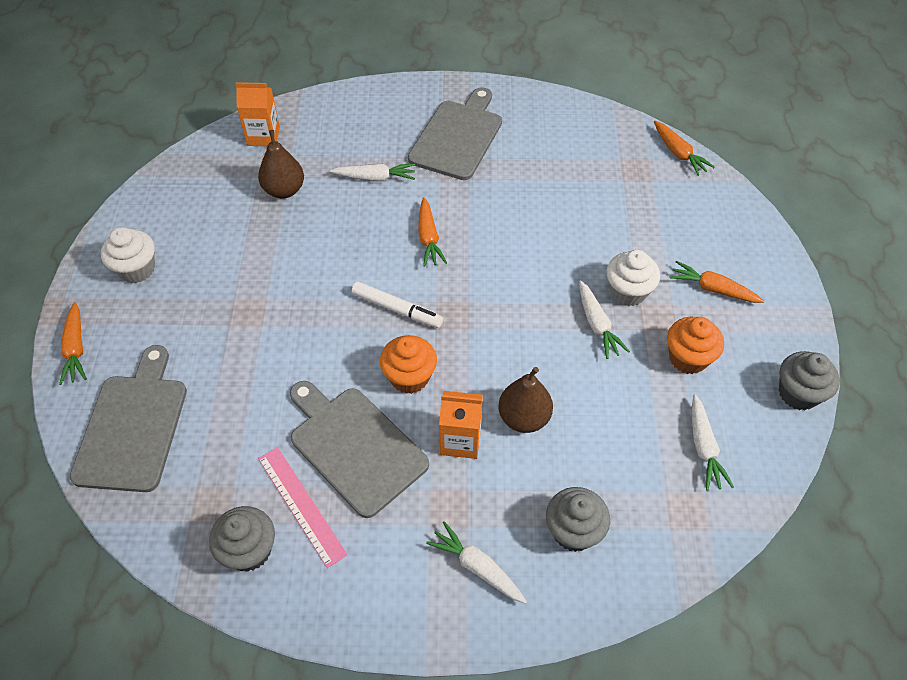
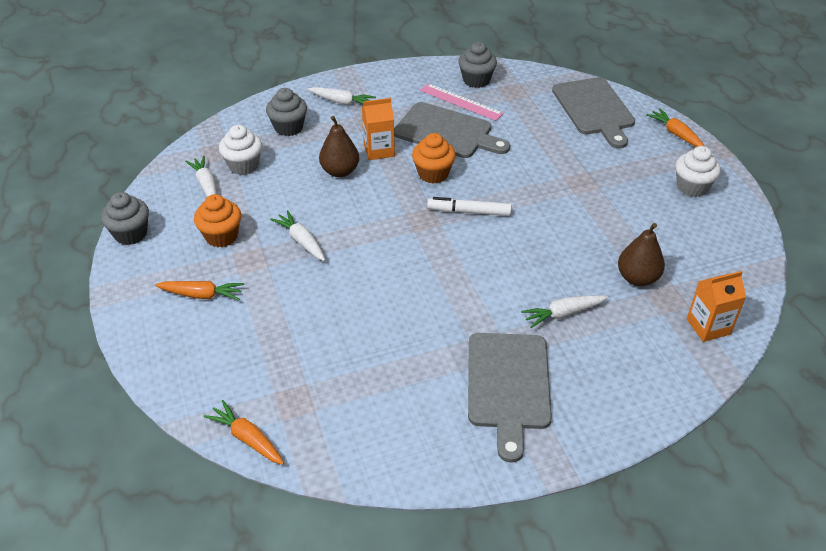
camera: 160 degrees right, 10 degrees down
orange carrot [418,197,447,267] -> none
white cupcake [606,250,660,306] -> white cupcake moved to [219,125,262,175]

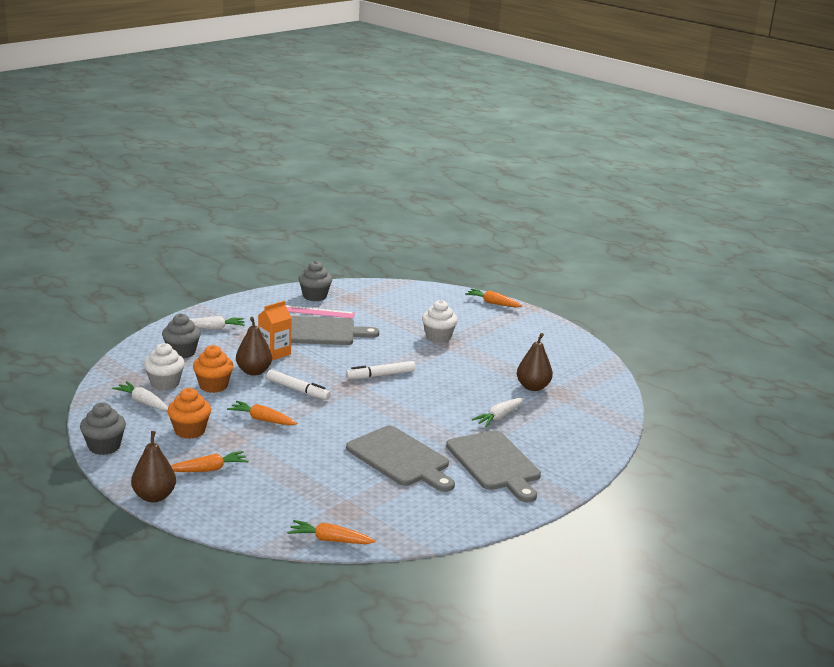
camera: 30 degrees left, 20 degrees down
white carrot [270,210,325,261] -> orange carrot [227,401,297,425]
orange cupcake [412,133,456,184] -> orange cupcake moved to [193,345,234,393]
grey cutting board [552,77,635,148] -> grey cutting board moved to [346,426,455,492]
white cupcake [675,146,721,197] -> white cupcake moved to [422,300,458,343]
orange carton [687,271,746,342] -> none
none -> brown pear [131,431,176,502]
none -> white marker [266,369,331,400]

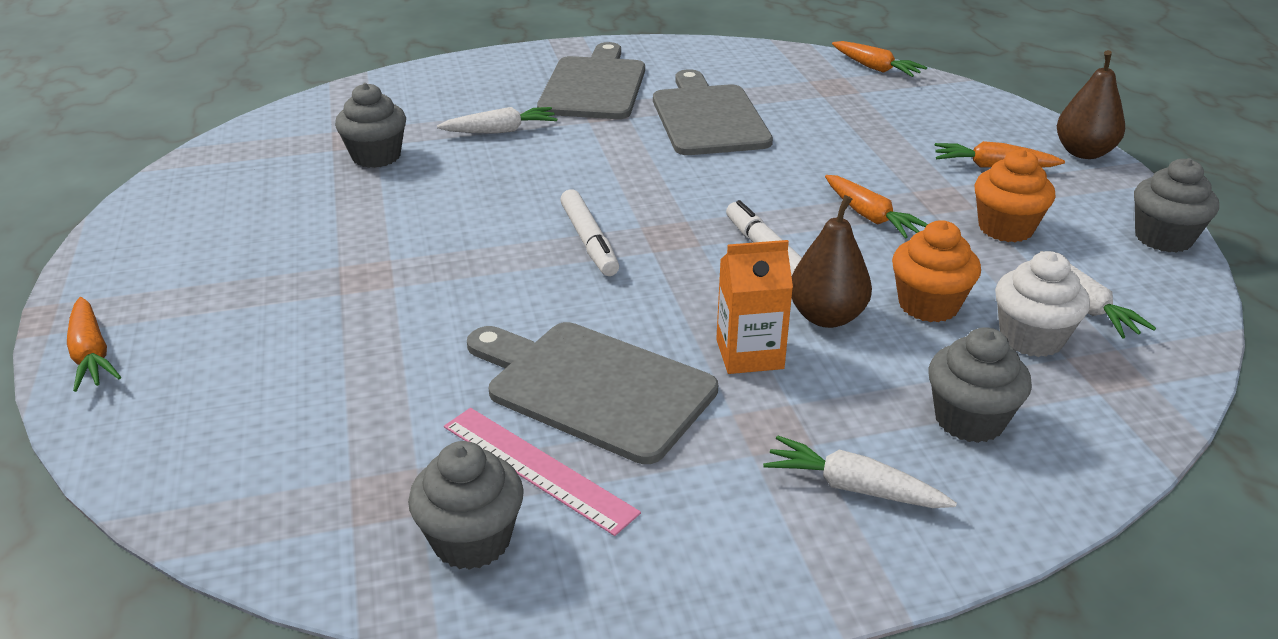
camera: 145 degrees left, 10 degrees up
white marker [346,361,415,379] -> white marker turned 60 degrees clockwise [560,189,619,276]
white cupcake [422,300,458,343] -> none
brown pear [517,333,553,391] -> grey cupcake [335,83,406,168]

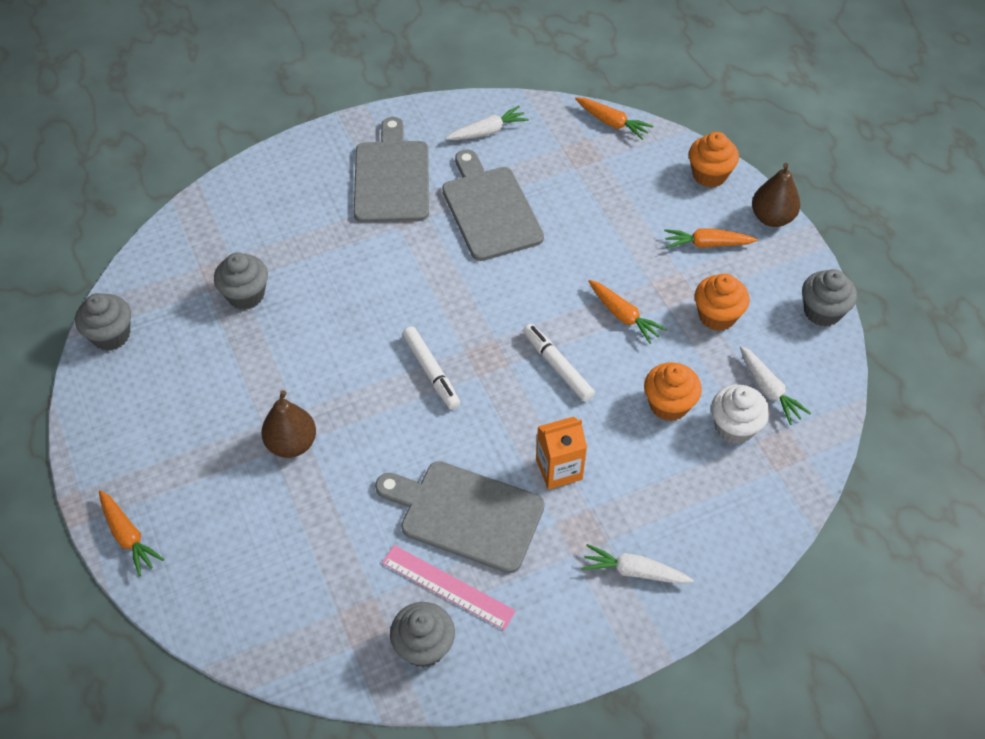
camera: 10 degrees left, 20 degrees up
white carrot [437,107,557,134] -> white carrot moved to [445,106,529,140]
brown pear [792,195,872,328] -> brown pear moved to [261,390,316,458]
grey cupcake [929,327,1032,443] -> grey cupcake moved to [75,293,131,351]
none -> orange cupcake [689,132,739,188]

